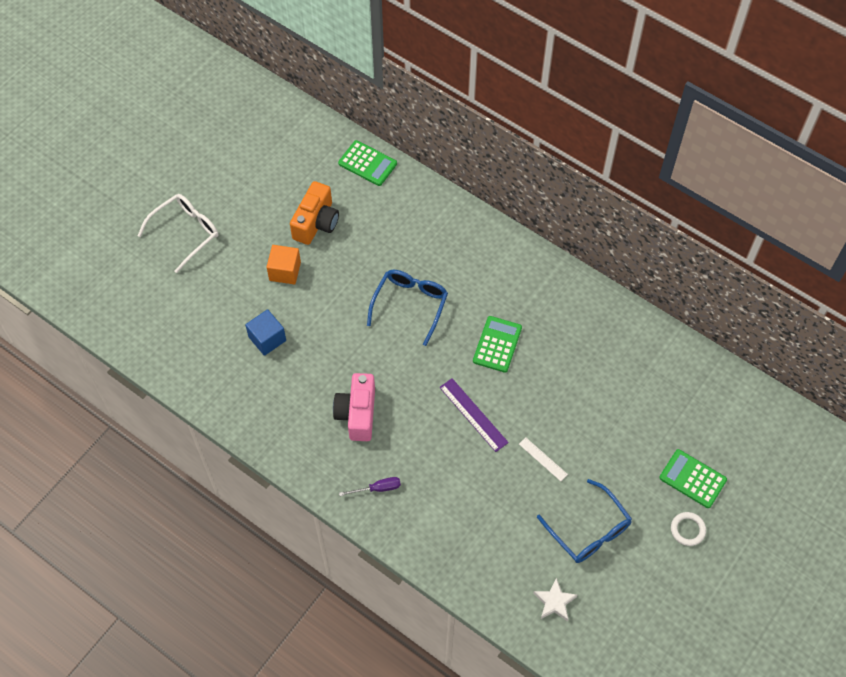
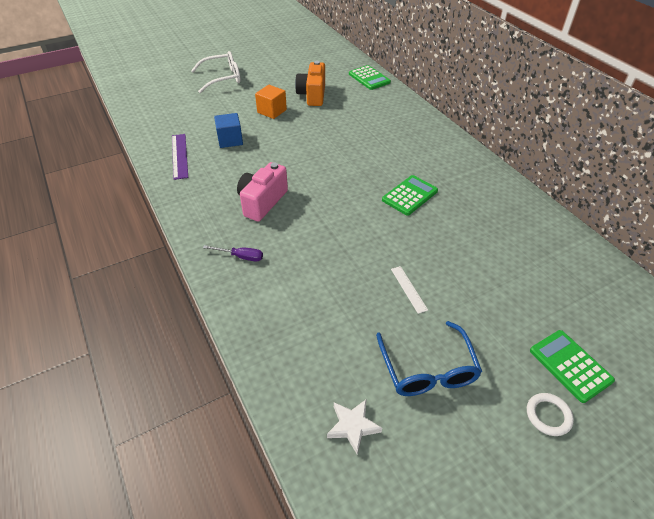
camera: 25 degrees right, 15 degrees down
orange camera [290,181,339,245] -> orange camera turned 135 degrees clockwise [295,61,325,106]
blue glasses [367,270,448,346] -> none
purple ruler [439,378,509,452] -> purple ruler moved to [172,134,188,180]

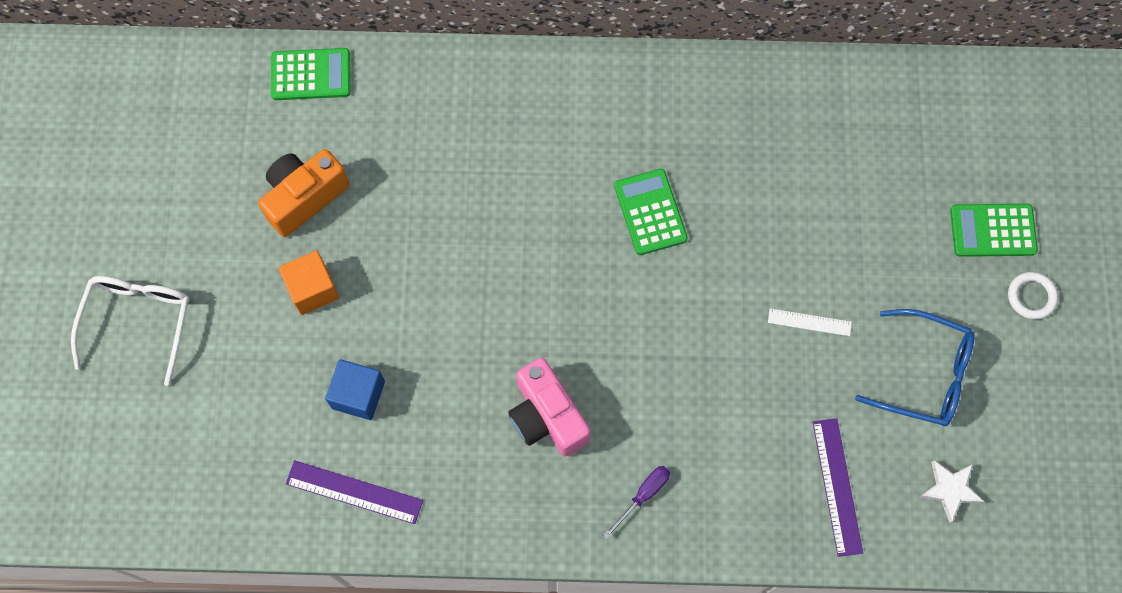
camera: 60 degrees left, 25 degrees up
orange camera [295,61,325,106] -> orange camera turned 105 degrees clockwise [258,149,350,237]
none -> purple ruler [813,418,863,557]

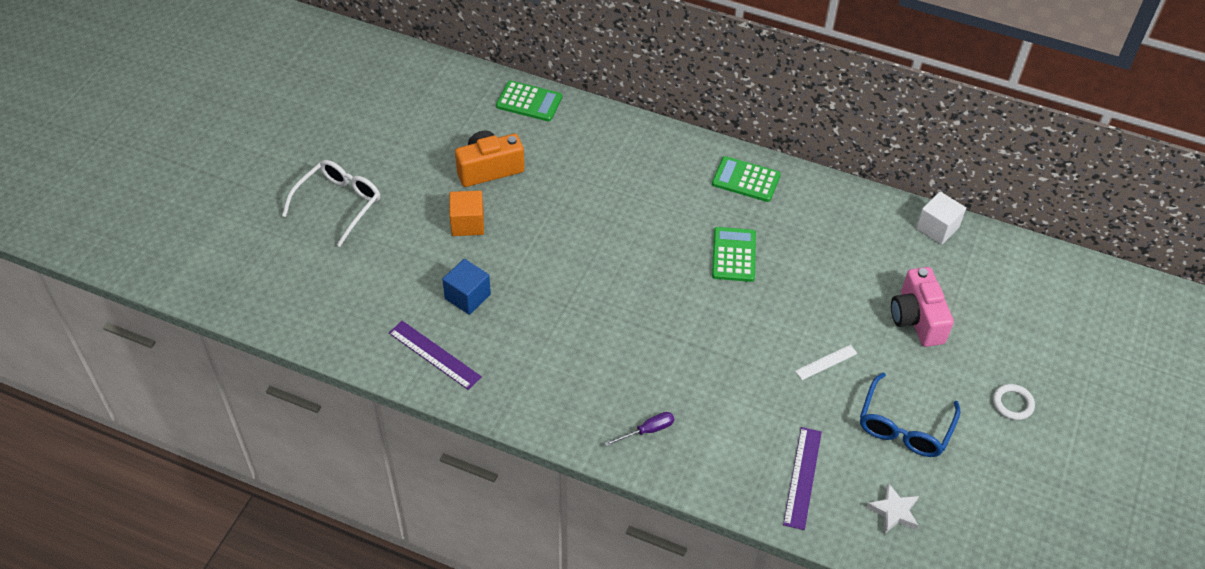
camera: 20 degrees right, 20 degrees down
pink camera [508,358,591,457] -> pink camera moved to [891,267,954,347]
white ruler [768,308,852,336] -> white ruler turned 60 degrees counterclockwise [795,345,858,380]
blue glasses [855,309,975,426] -> blue glasses turned 75 degrees clockwise [860,372,961,457]
green calculator [950,204,1038,257] -> green calculator moved to [712,156,781,202]
none -> white cube [916,192,966,245]

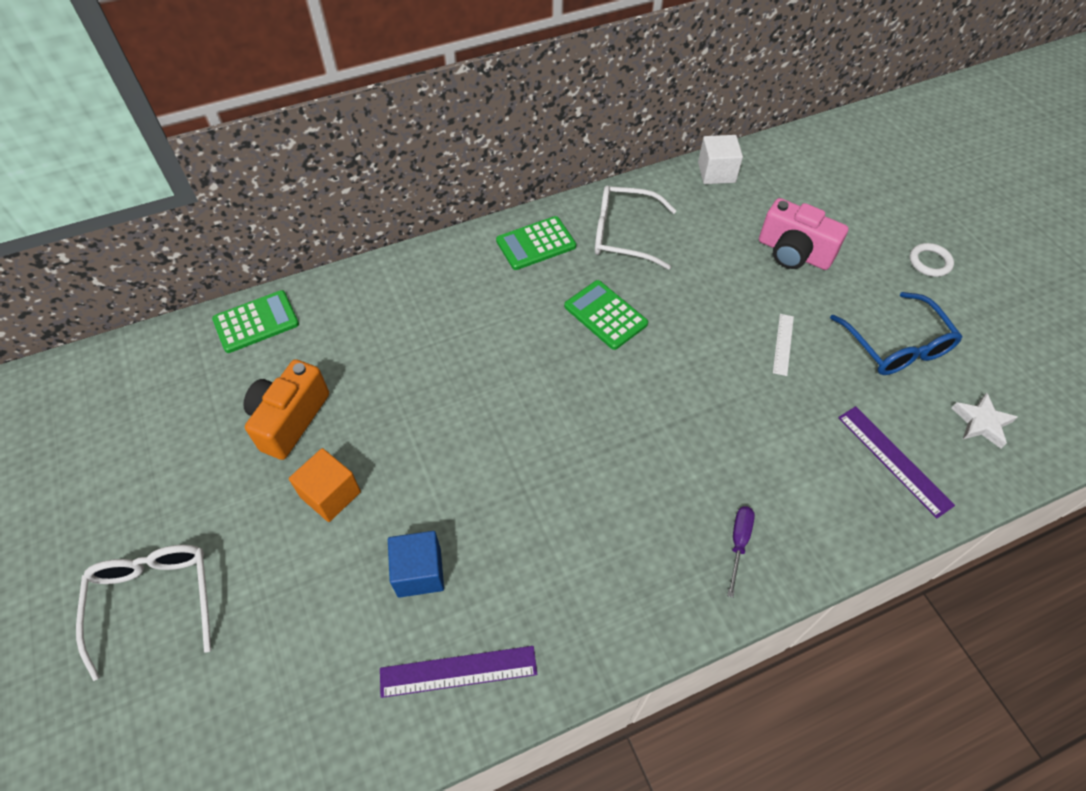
camera: 45 degrees left, 5 degrees up
none -> white glasses [595,185,677,270]

